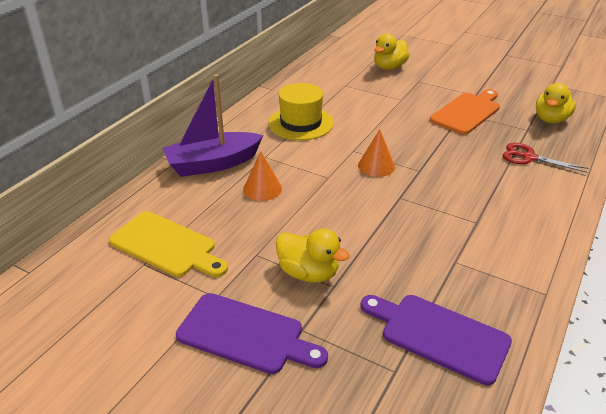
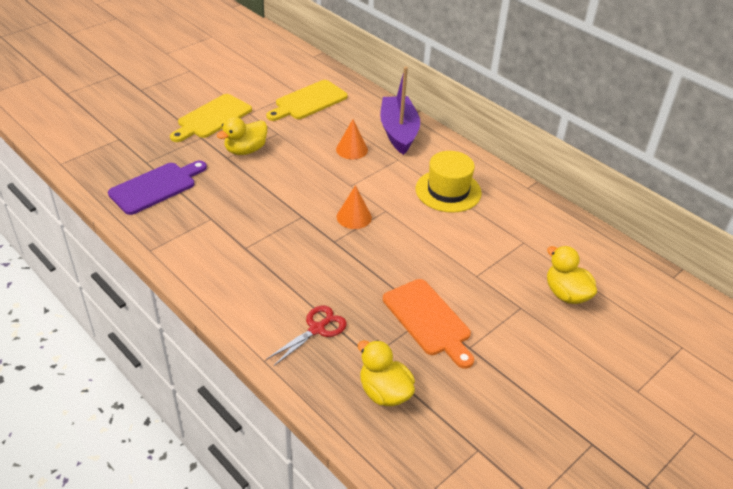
camera: 105 degrees right, 5 degrees up
purple cutting board [176,293,328,374] -> yellow cutting board [170,94,252,142]

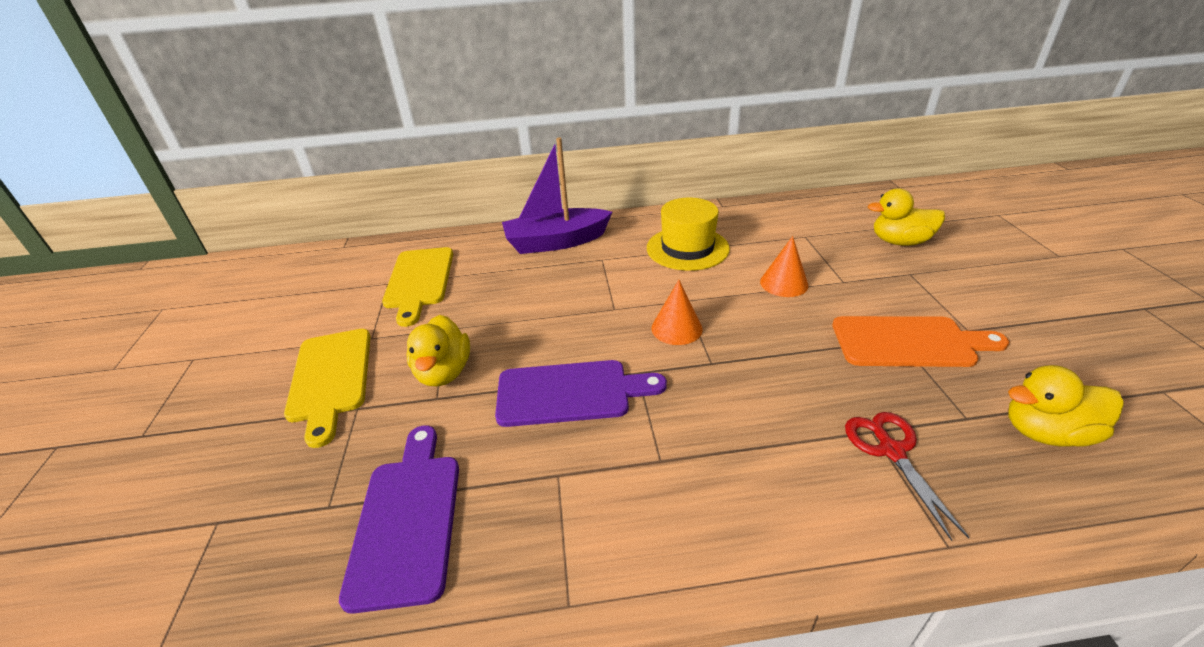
camera: 50 degrees left, 5 degrees down
orange cone [336,119,368,159] -> orange cone moved to [760,236,808,297]
purple boat [380,66,420,155] -> purple boat turned 45 degrees counterclockwise [502,137,612,254]
none -> purple cutting board [495,360,667,427]

